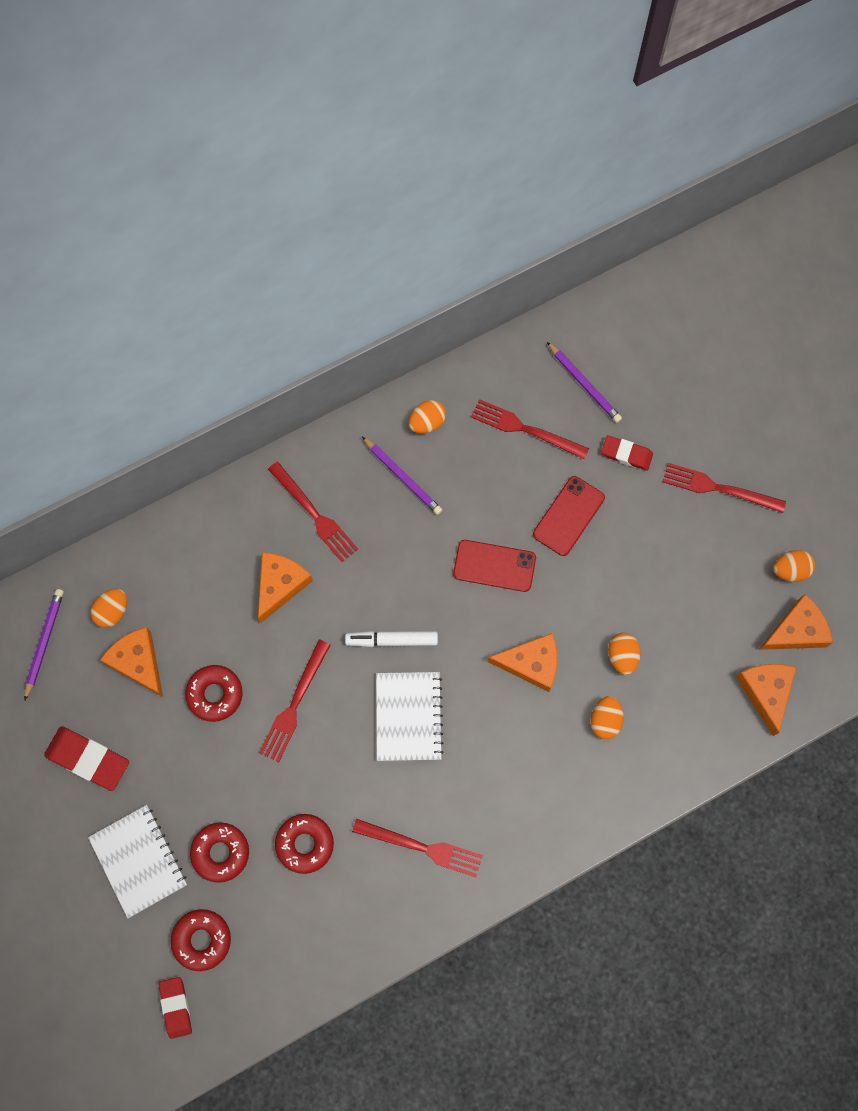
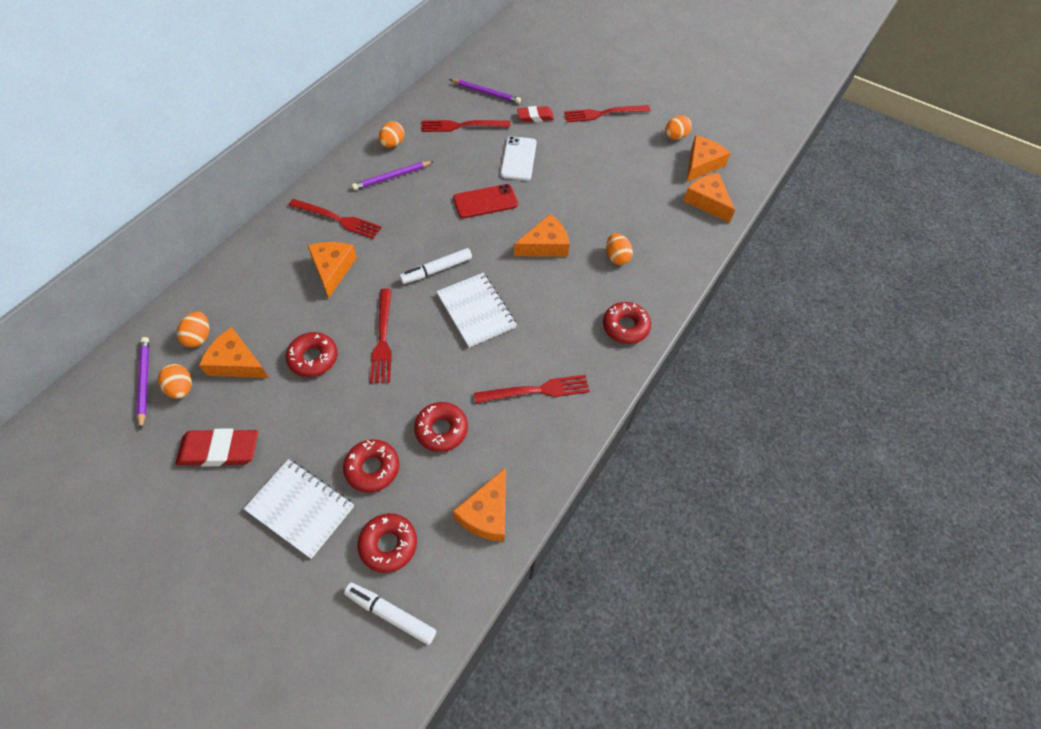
camera: 30 degrees left, 15 degrees down
red eraser [159,977,192,1039] -> white marker [344,583,436,645]
purple pencil [362,437,442,515] -> purple pencil turned 135 degrees clockwise [352,161,434,190]
red phone [533,476,605,556] -> white phone [500,136,537,181]
orange egg [608,633,641,675] -> orange egg moved to [158,364,192,399]
none -> orange cheese [453,468,506,542]
none -> red donut [603,302,651,344]

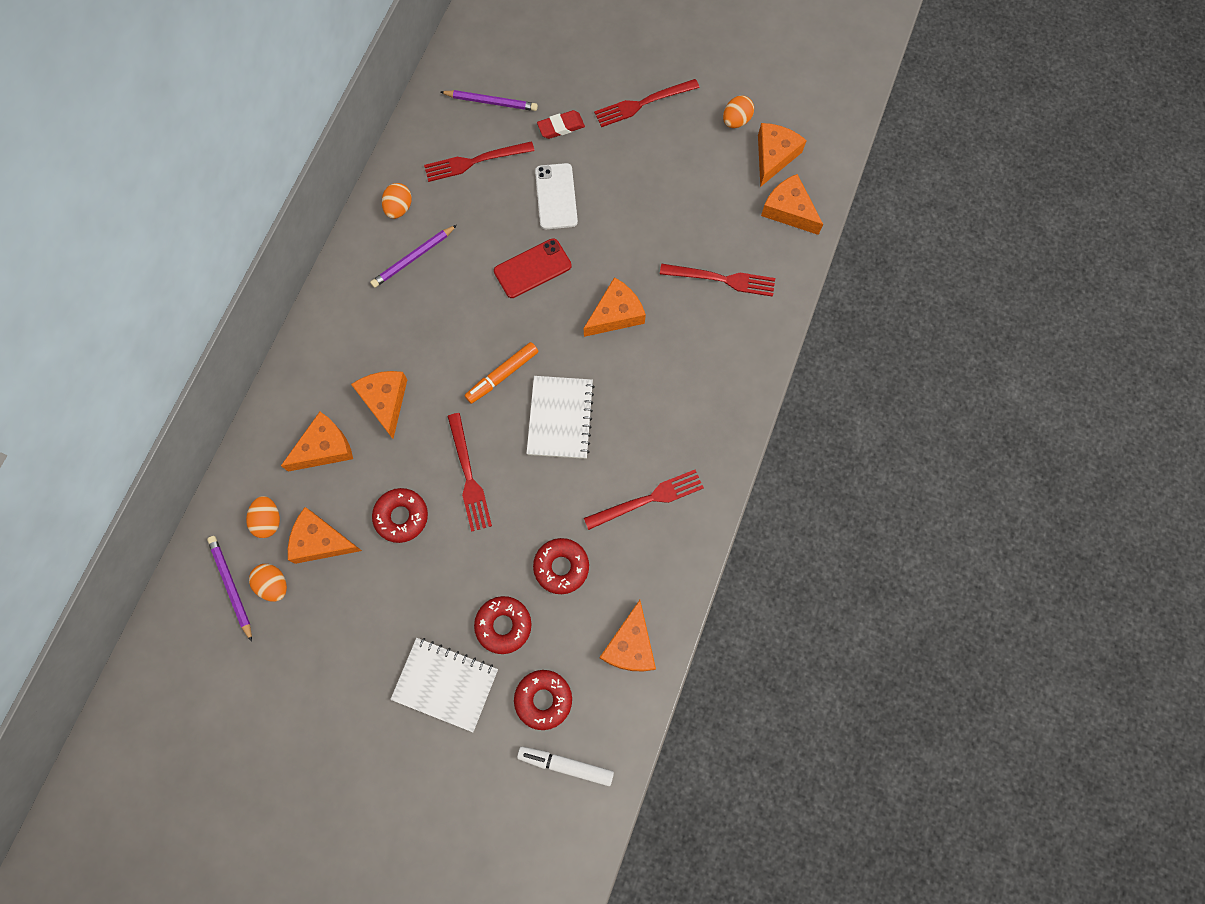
camera: 10 degrees left, 15 degrees up
red eraser [175,429,258,466] -> none
red fork [288,199,382,239] -> red fork moved to [660,264,775,297]
white marker [399,248,472,284] -> orange marker [465,342,538,404]
white notebook [436,273,517,348] -> white notebook turned 45 degrees clockwise [526,376,595,459]
red donut [603,302,651,344] -> none
orange egg [606,233,633,265] -> none
none -> orange cheese [281,412,353,472]

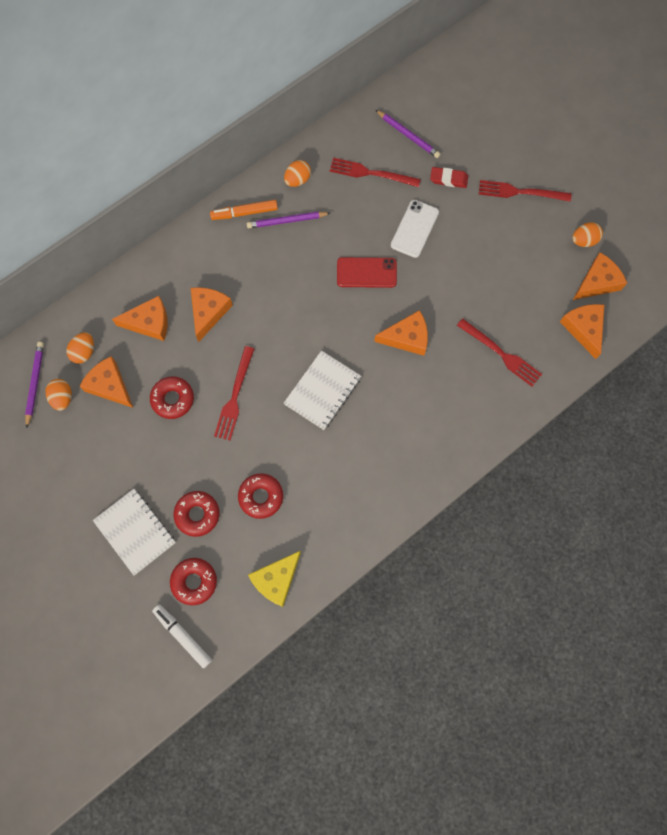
camera: 30 degrees right, 0 degrees up
orange marker [465,342,538,404] -> orange marker moved to [210,200,278,220]
red fork [584,470,704,530] -> none
orange cheese [600,600,656,672] -> yellow cheese [248,551,301,607]

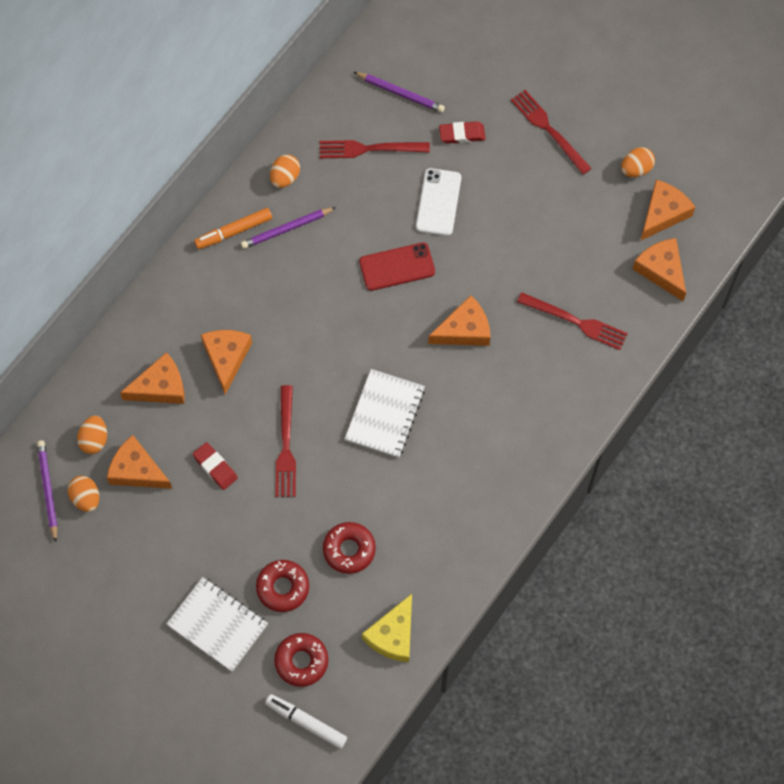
camera: 15 degrees left, 5 degrees down
red donut [150,376,194,419] -> red eraser [193,442,238,490]
red fork [479,180,571,202] -> red fork turned 60 degrees clockwise [511,90,592,175]

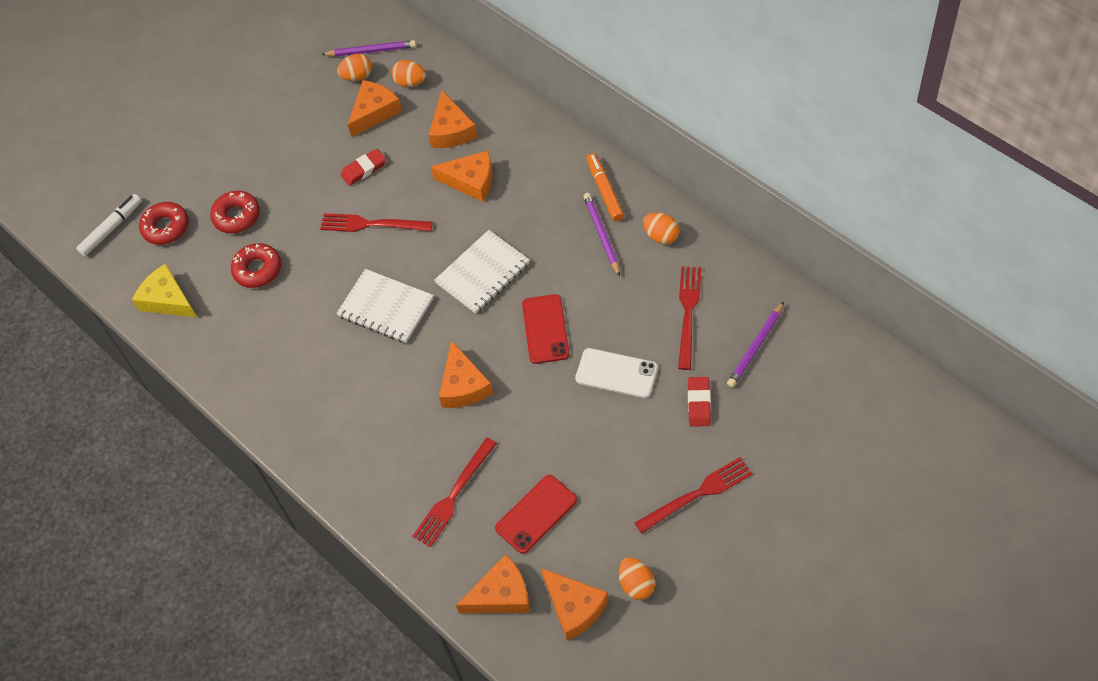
camera: 105 degrees right, 10 degrees down
white notebook [166,577,268,672] -> white notebook moved to [434,230,530,314]
none -> red phone [495,475,577,554]

